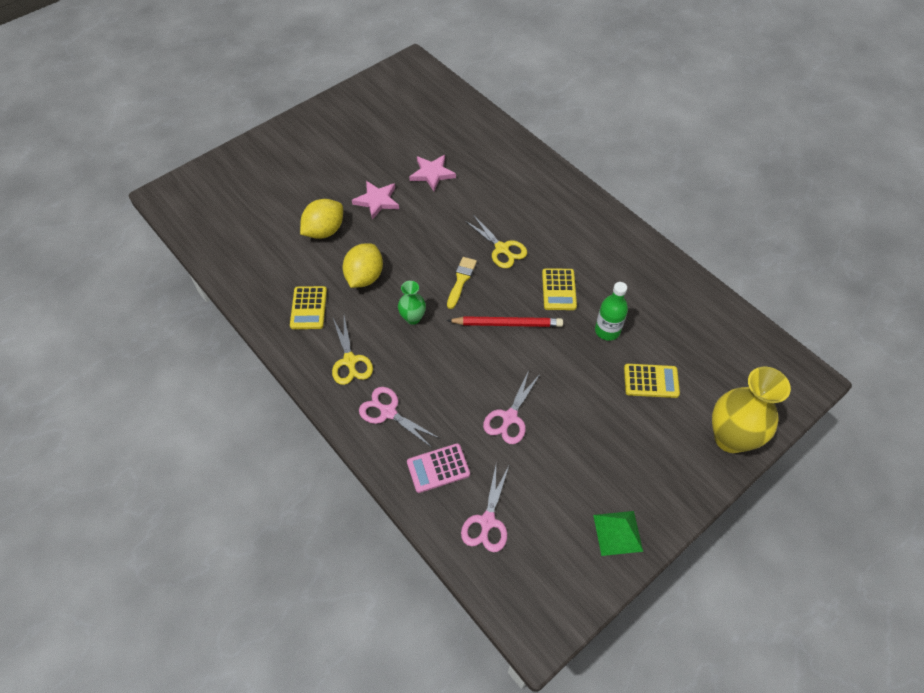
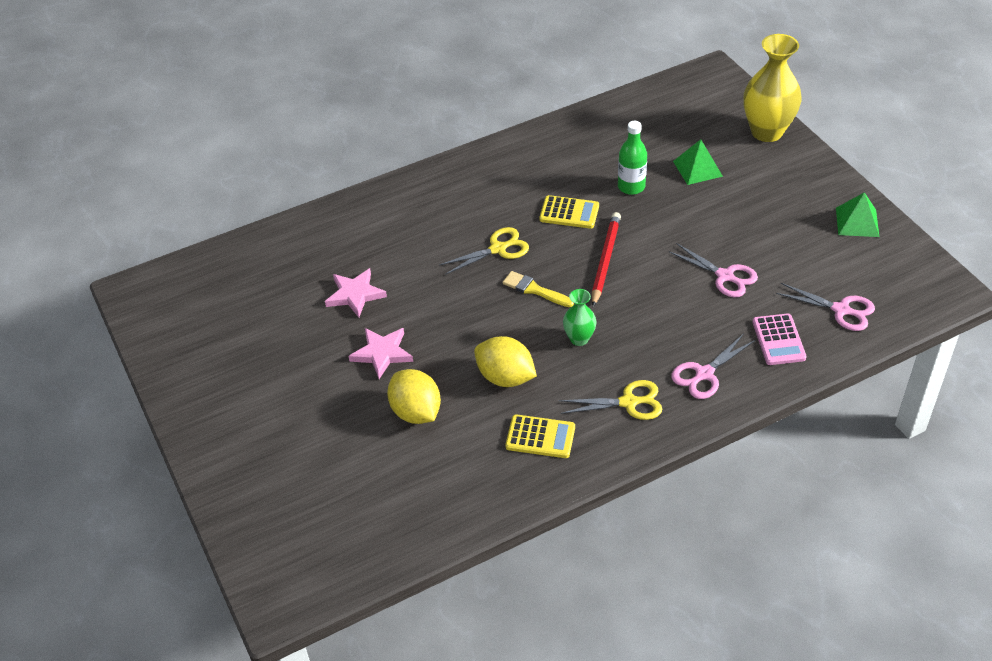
camera: 75 degrees left, 10 degrees down
yellow calculator [624,364,680,398] -> green pyramid [673,139,723,185]

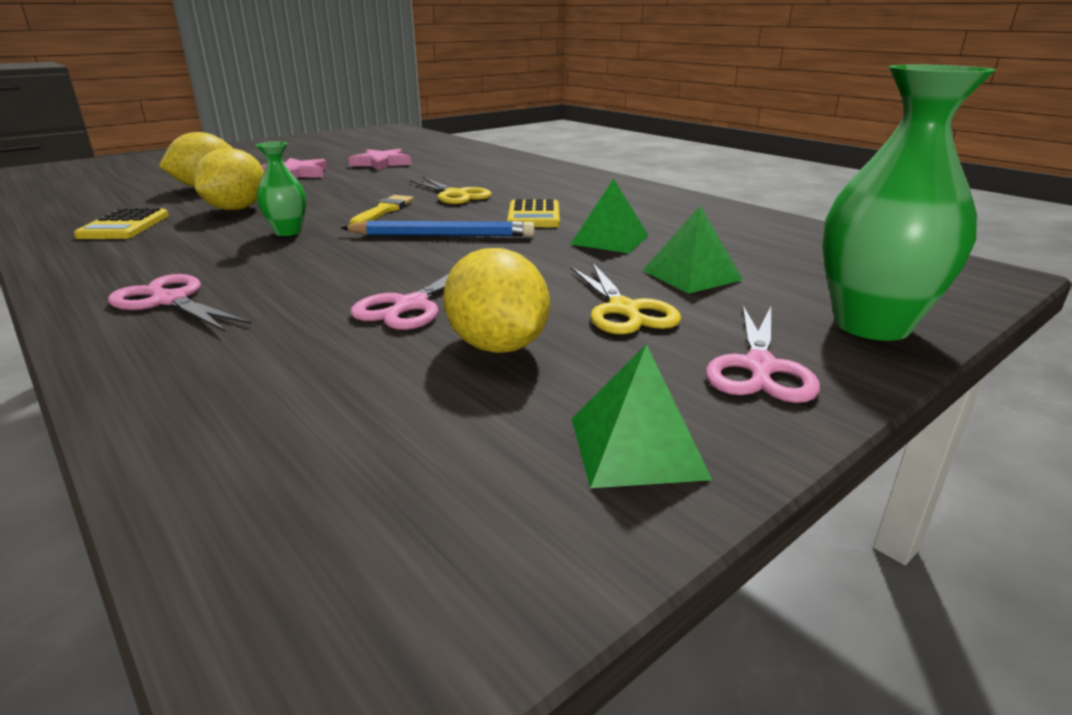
camera: 75 degrees right, 20 degrees down
yellow scissors [559,380,662,420] -> yellow scissors moved to [571,262,681,334]
red pencil [592,212,621,307] -> blue pencil [341,221,535,236]
green bottle [618,121,647,195] -> green pyramid [571,178,649,253]
yellow vase [743,34,802,142] -> green vase [822,65,995,341]
pink calculator [752,313,807,365] -> none
pink scissors [776,283,875,331] -> pink scissors moved to [706,306,820,403]
none -> yellow lemon [443,248,550,353]

